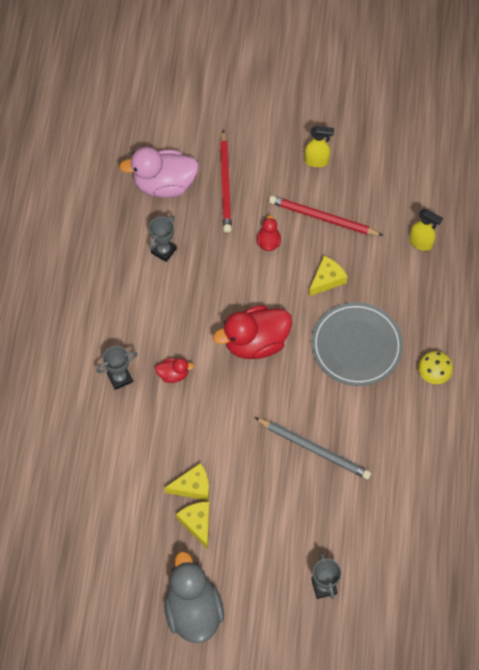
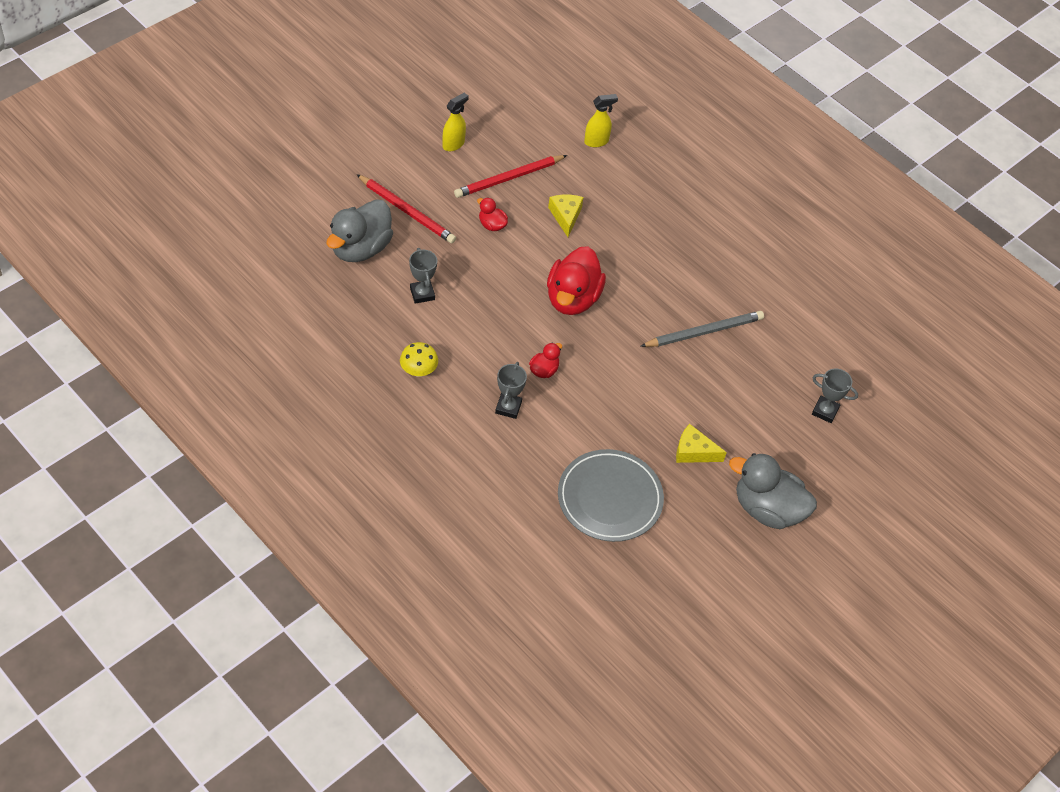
camera: 55 degrees left, 10 degrees down
pink duck [119,147,199,198] -> grey duck [327,199,393,262]
yellow cheese [164,463,209,500] -> none
grey plate [311,302,403,386] -> grey plate moved to [558,449,664,542]
yellow mushroom [418,351,453,384] -> yellow mushroom moved to [400,342,438,377]

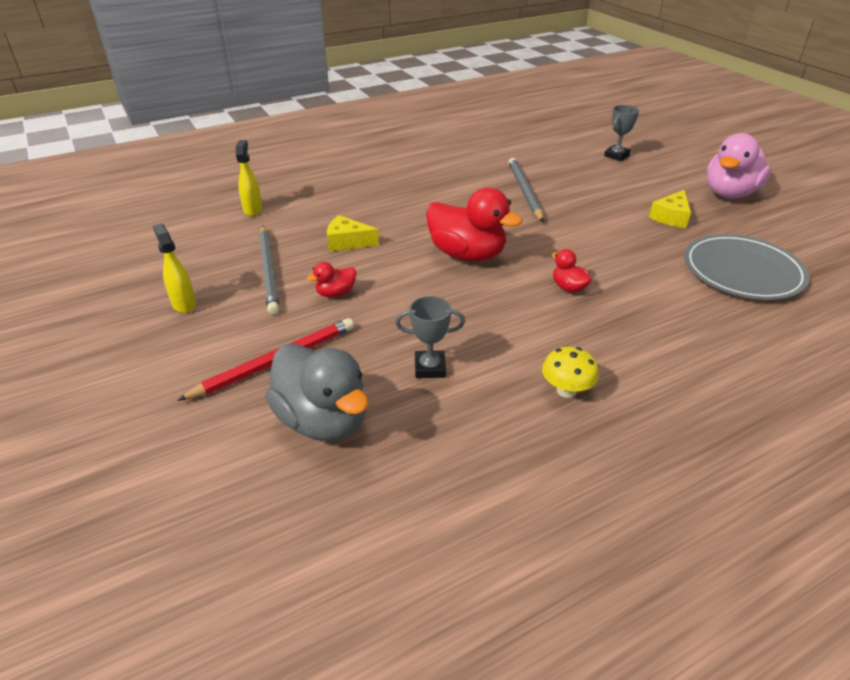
camera: 70 degrees left, 15 degrees down
red pencil [454,155,567,198] -> grey pencil [259,226,279,315]
grey trophy [495,362,527,419] -> none
grey duck [729,453,817,529] -> pink duck [707,133,771,199]

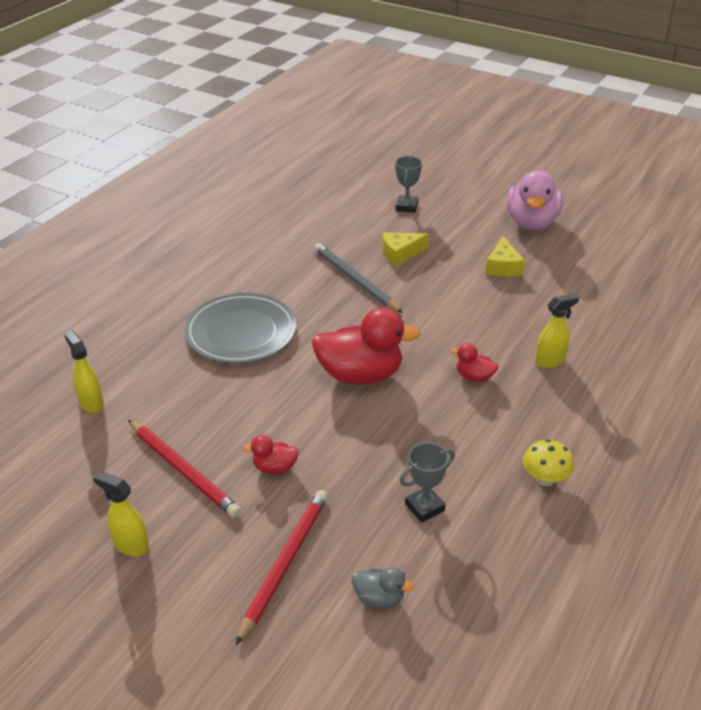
camera: 30 degrees left, 0 degrees up
grey pencil [259,226,279,315] -> red pencil [128,419,241,518]
grey duck [265,343,368,441] -> grey duck [352,567,414,608], size x0.47
red duck [307,262,356,297] -> red duck turned 60 degrees clockwise [243,435,299,474]
yellow cheese [327,215,379,251] -> yellow cheese moved to [382,232,429,266]
grey plate [684,234,810,300] -> grey plate moved to [184,293,296,363]
none -> yellow spray bottle [535,293,579,368]

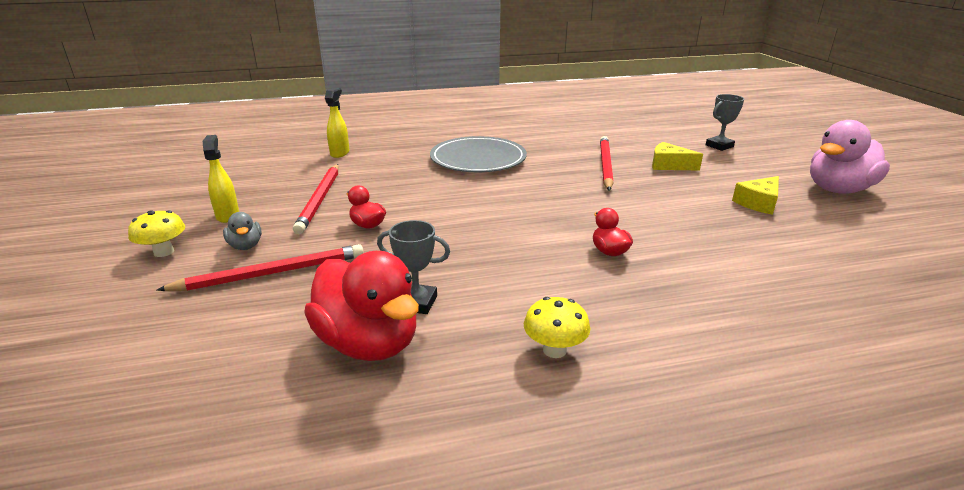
camera: 45 degrees right, 10 degrees down
red duck [312,308,421,385] -> red duck moved to [304,251,419,361]
grey pencil [314,243,403,313] -> red pencil [600,136,614,191]
grey duck [352,567,414,608] -> grey duck moved to [223,212,262,250]
yellow spray bottle [535,293,579,368] -> none
none -> yellow mushroom [128,210,185,257]

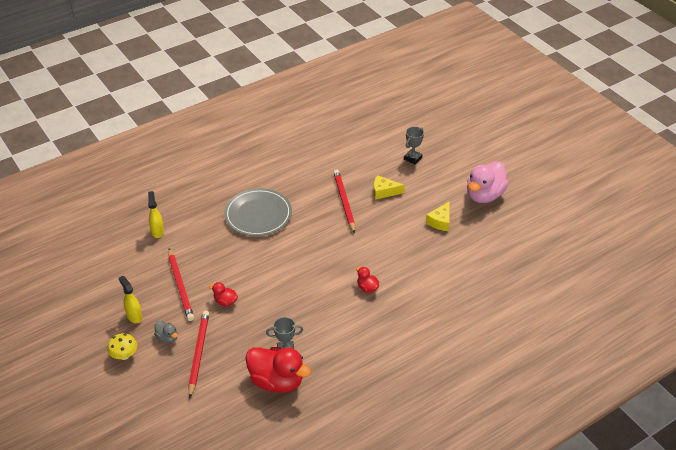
camera: 20 degrees left, 15 degrees up
red pencil [157,244,364,291] -> red pencil turned 45 degrees counterclockwise [188,310,209,398]
yellow mushroom [524,297,590,358] -> none

